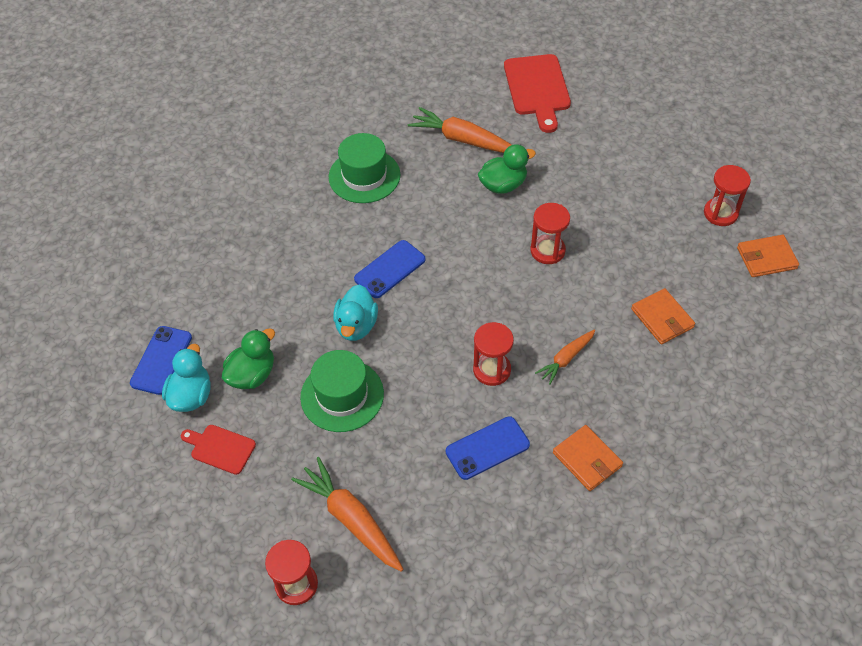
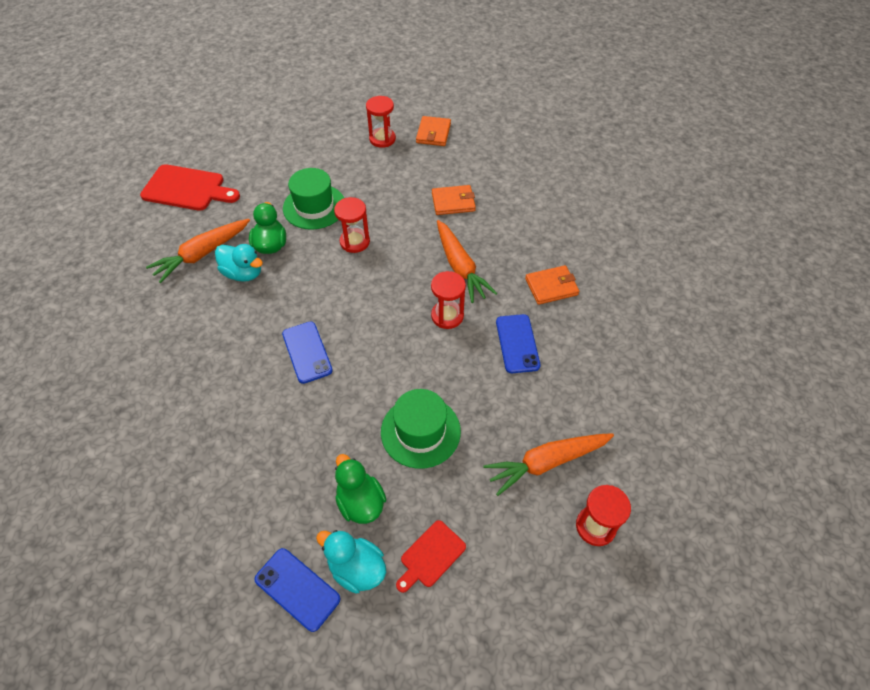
camera: 70 degrees left, 0 degrees up
green hat [329,133,400,203] -> green hat moved to [283,168,344,230]
turquoise duck [333,284,378,341] -> turquoise duck moved to [215,244,263,282]
orange carrot [535,330,595,385] -> orange carrot [437,220,497,303], size x1.69

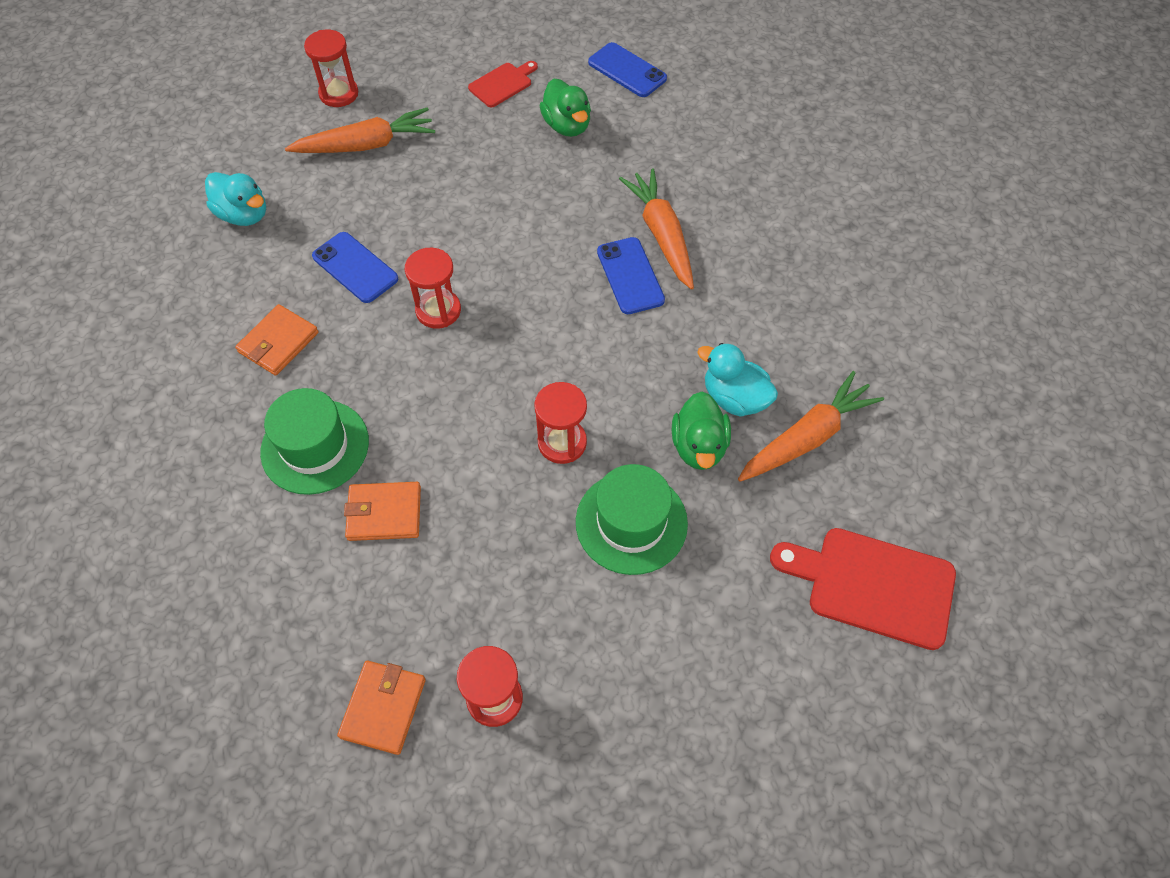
camera: 175 degrees left, 5 degrees up
turquoise duck [316,530,386,594] -> turquoise duck moved to [205,172,266,226]
green hat [381,389,461,469] -> green hat moved to [260,388,369,495]
orange carrot [437,220,497,303] -> orange carrot moved to [619,169,694,289]
blue phone [496,314,540,373] -> blue phone turned 45 degrees counterclockwise [312,232,398,303]
orange wallet [525,265,579,305] -> orange wallet turned 45 degrees counterclockwise [235,304,319,376]

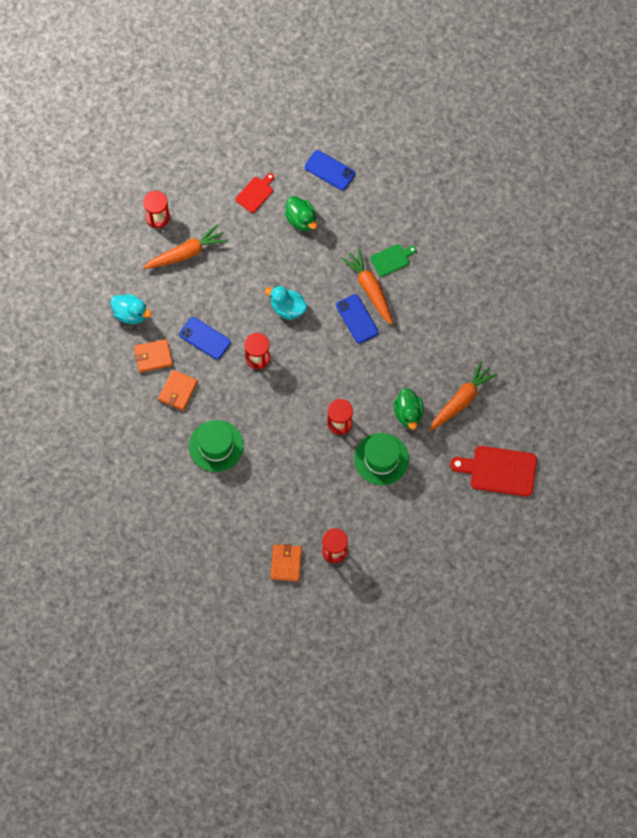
camera: 10 degrees left, 10 degrees up
orange wallet [344,482,421,541] -> orange wallet moved to [134,339,173,373]
turquoise duck [697,343,778,417] -> turquoise duck moved to [265,286,307,320]
none -> green cutting board [370,244,417,277]

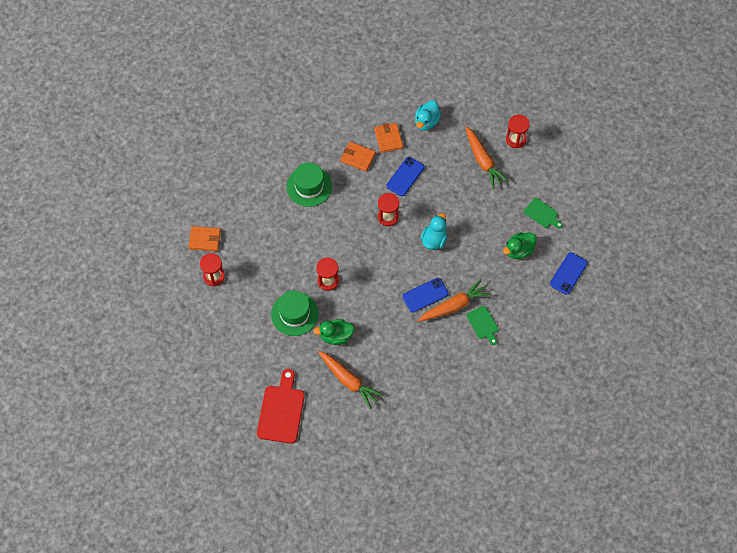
camera: 90 degrees right, 5 degrees down
red cutting board [235,173,274,213] -> green cutting board [524,198,563,229]

